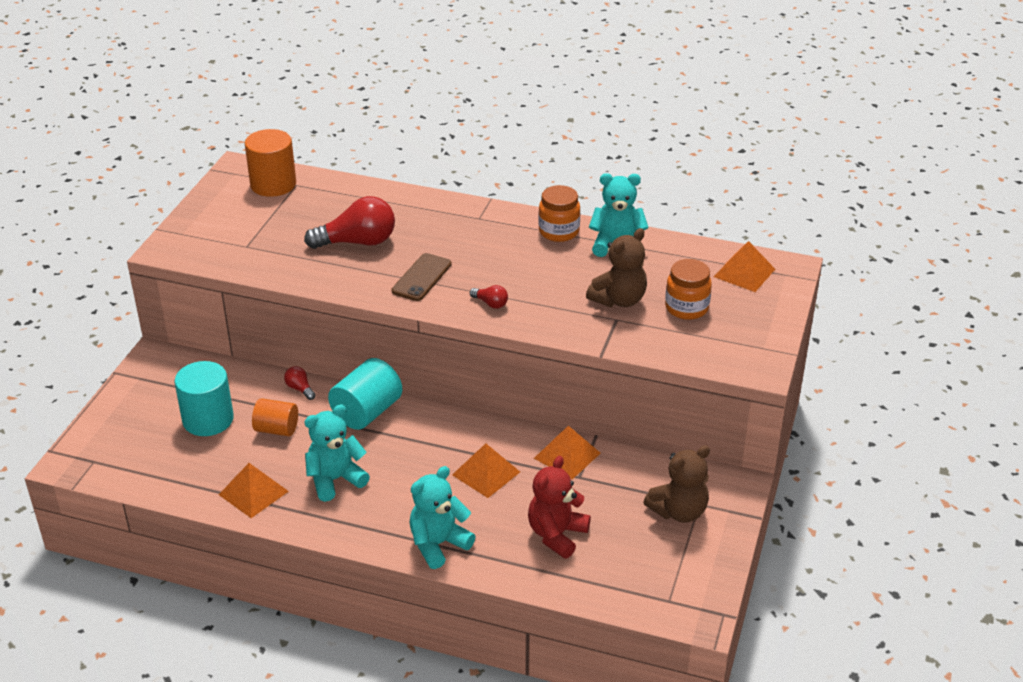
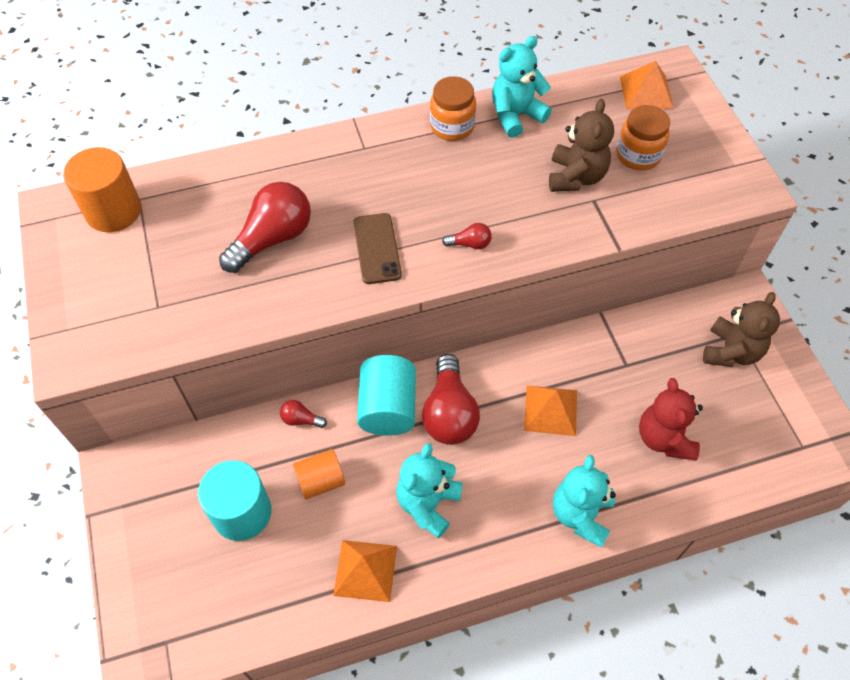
camera: 35 degrees left, 20 degrees up
orange pyramid [534,426,601,479] -> none
none -> red light bulb [422,354,480,445]

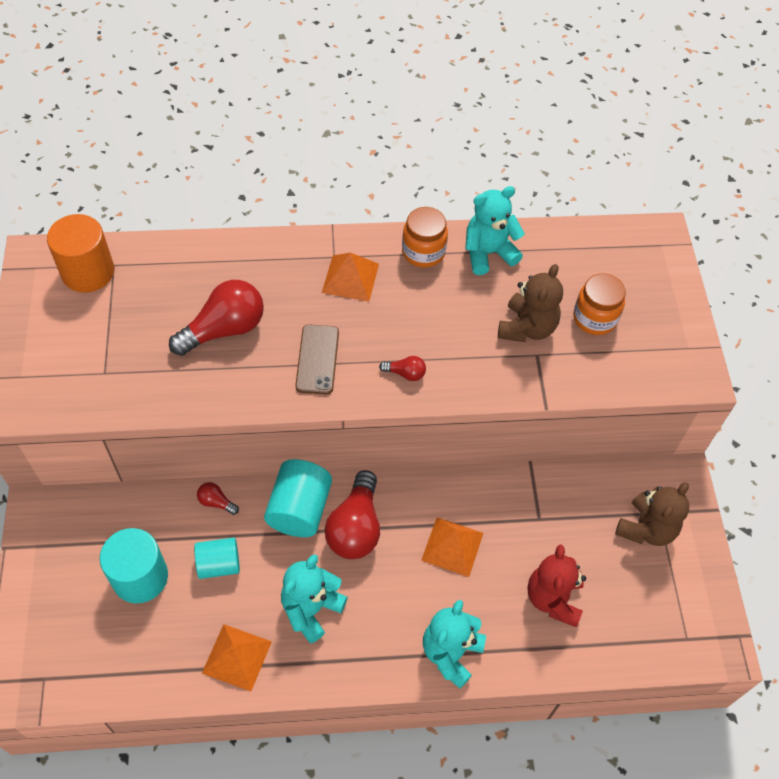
camera: 10 degrees right, 0 degrees up
orange cylinder [293,449,345,499] -> turquoise cylinder [194,538,240,579]
orange pyramid [620,61,674,110] -> orange pyramid moved to [322,253,379,302]

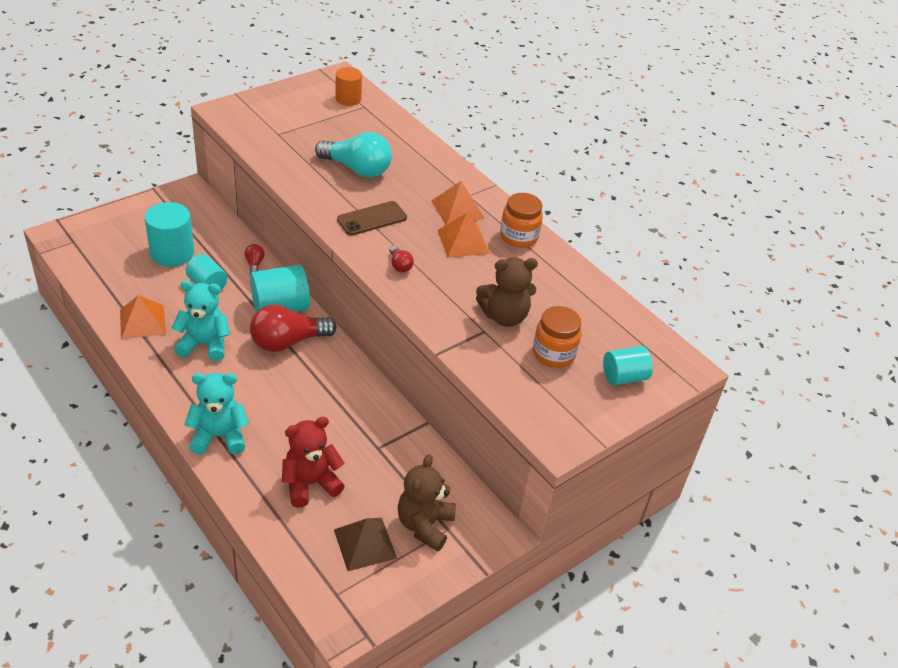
camera: 55 degrees right, 15 degrees down
orange cylinder [47,214,114,293] -> orange cylinder [335,67,362,106], size x0.65
red light bulb [169,280,264,356] -> turquoise light bulb [315,132,392,177]
orange pyramid [421,517,483,577] -> orange pyramid moved to [438,213,490,258]
turquoise teddy bear [465,186,525,275] -> none
brown teddy bear [615,482,689,546] -> brown teddy bear turned 105 degrees clockwise [398,454,456,552]
none -> brown pyramid [334,518,397,571]
none -> turquoise cylinder [603,346,653,385]

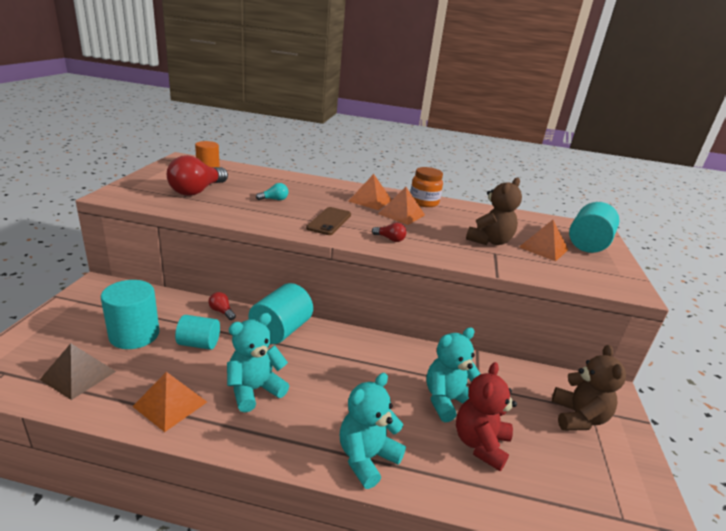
camera: 40 degrees left, 15 degrees down
red light bulb [250,304,337,352] -> red light bulb moved to [167,155,228,196]
turquoise light bulb [315,132,392,177] -> turquoise light bulb [256,183,288,200], size x0.45
brown pyramid [334,518,397,571] -> brown pyramid moved to [40,343,116,400]
brown teddy bear [398,454,456,552] -> brown teddy bear turned 150 degrees counterclockwise [552,345,626,431]
orange jar [533,306,582,367] -> orange pyramid [519,220,568,261]
turquoise cylinder [603,346,653,385] -> turquoise cylinder [569,202,619,253], size x1.54
none -> turquoise teddy bear [426,327,481,422]

